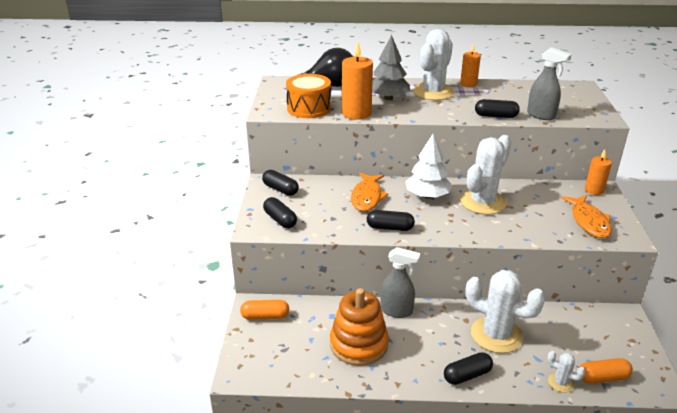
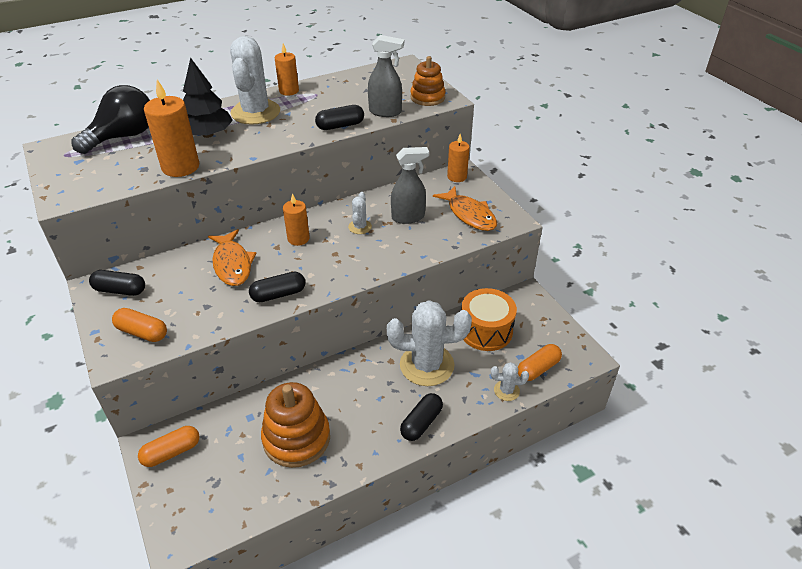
camera: 30 degrees left, 10 degrees up
black capsule [263,197,297,228] -> orange capsule [112,308,167,342]
orange drum [286,74,331,118] -> orange drum moved to [461,288,517,351]
grey tree [372,35,410,100] -> black tree [183,58,233,138]
grey spray bottle [380,247,420,318] -> grey spray bottle moved to [391,147,429,224]
white tree [405,134,452,199] -> orange candle [283,194,310,246]
white cactus [460,135,511,215] -> white cactus [348,192,372,234], size x0.46
none -> orange stacking toy [410,56,446,106]

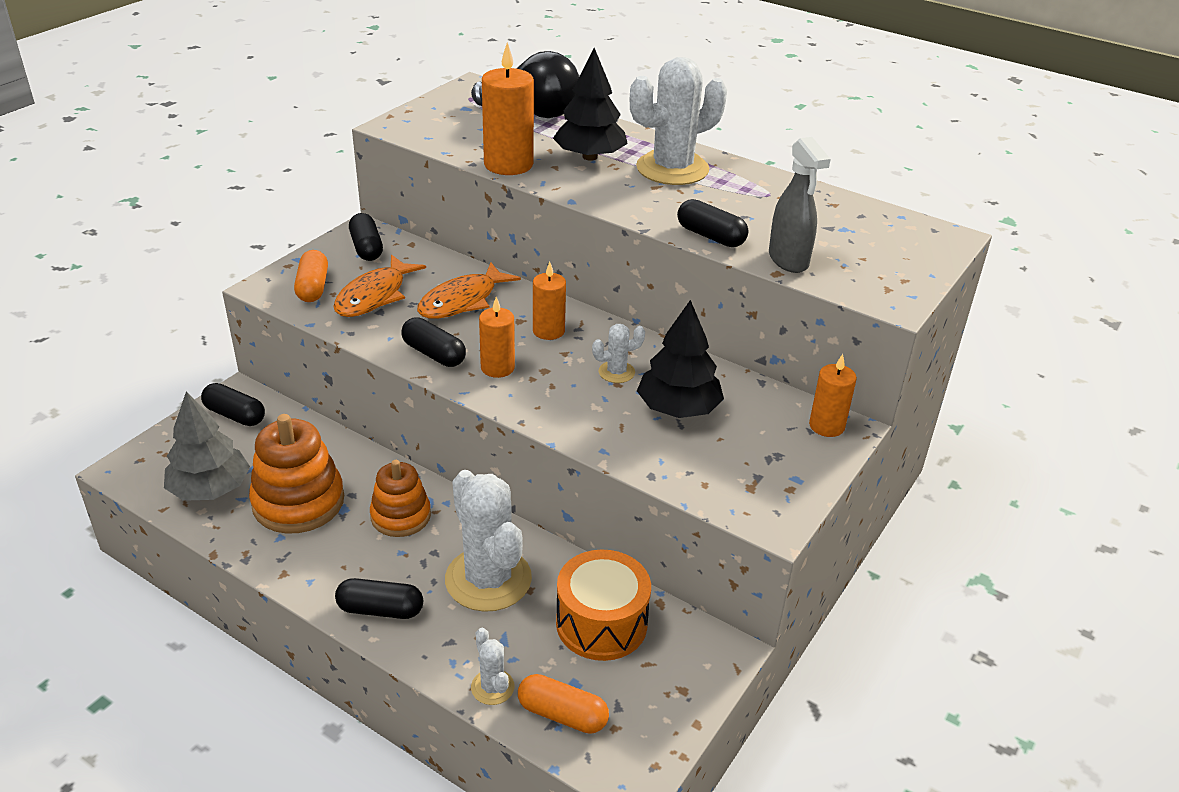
camera: 60 degrees right, 5 degrees down
orange capsule [138,426,199,467] -> black capsule [201,383,265,426]
orange candle [275,43,299,96] -> orange candle moved to [479,297,515,378]
grey spray bottle [391,147,429,224] -> black tree [637,300,724,418]
orange stacking toy [410,56,446,106] -> orange stacking toy moved to [370,460,431,537]
orange fish [433,186,497,231] -> orange fish moved to [334,254,426,317]
none -> grey tree [164,391,250,501]

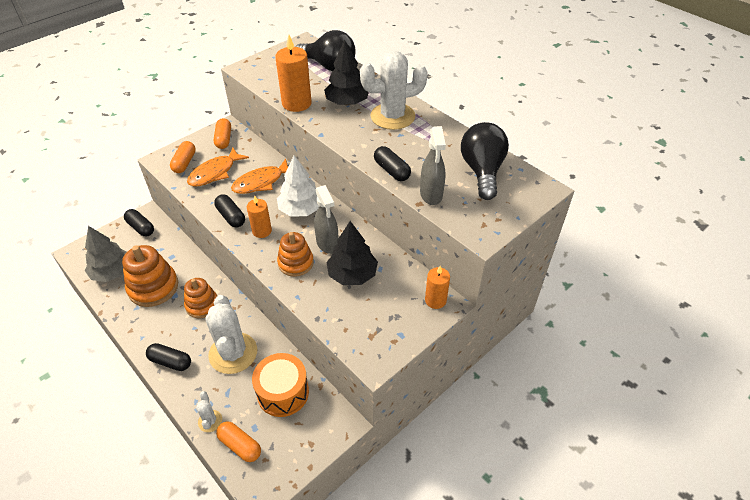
camera: 15 degrees right, 10 degrees up
black capsule [349,213,383,261] -> orange capsule [214,118,231,149]
orange candle [533,262,566,340] -> white tree [277,155,319,217]
white cactus [592,324,645,383] -> grey spray bottle [314,185,338,254]
none -> orange stacking toy [277,232,314,277]
none -> black light bulb [461,122,509,200]

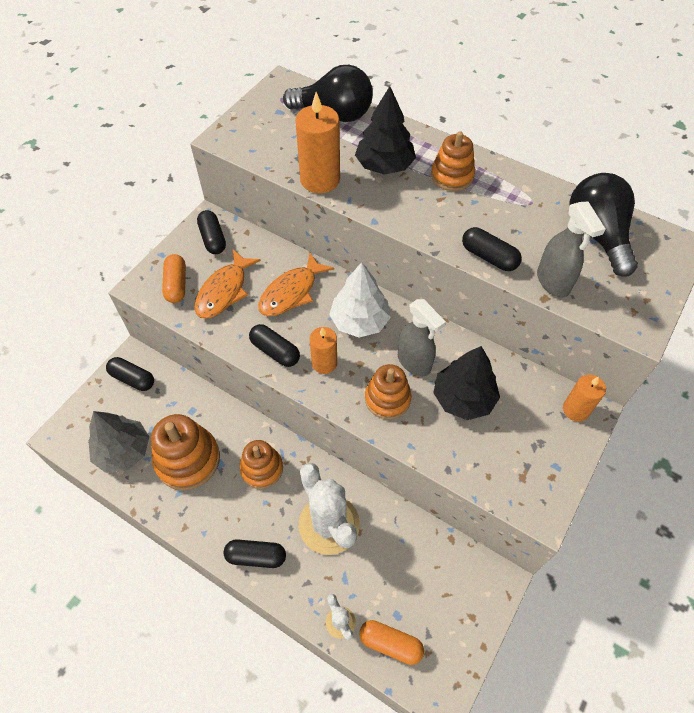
camera: 15 degrees left, 10 degrees up
orange capsule [214,118,231,149] -> black capsule [197,210,226,254]
orange drum [252,353,309,417] -> none
white cactus [360,51,428,130] -> orange stacking toy [431,131,475,191]

